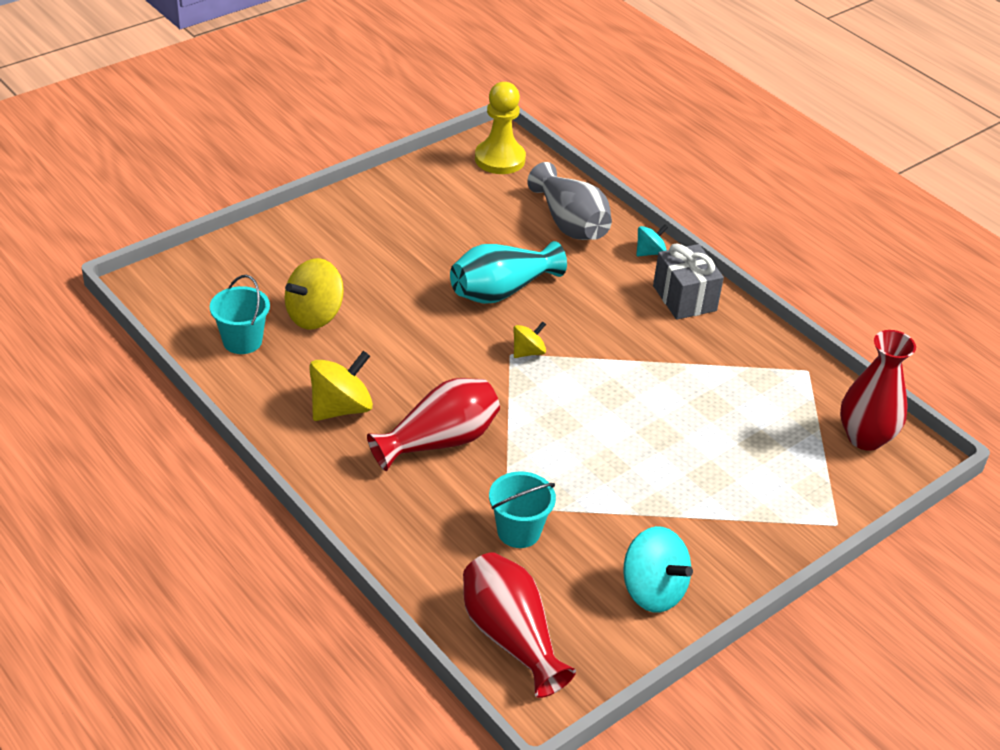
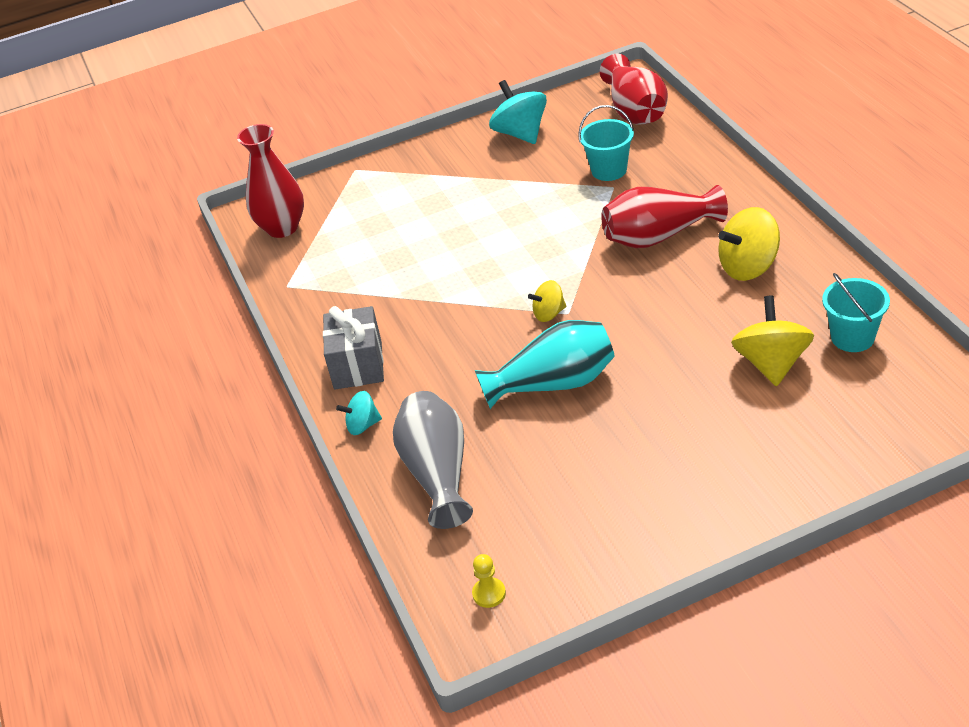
camera: 155 degrees left, 0 degrees up
yellow spinning top [285,258,344,329] -> yellow spinning top turned 60 degrees counterclockwise [731,296,814,386]
yellow pawn [475,82,526,174] -> yellow pawn [472,554,506,608], size x0.45

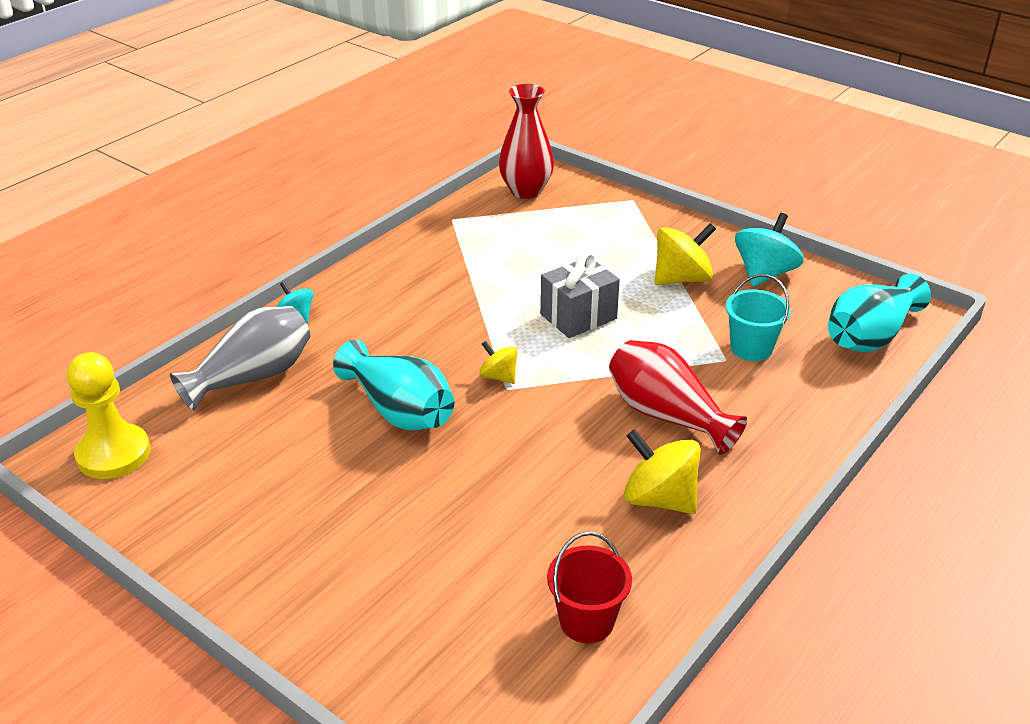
camera: 55 degrees right, 5 degrees down
grey gift [323,306,384,390] -> grey gift moved to [540,252,620,338]
yellow pawn [472,554,506,608] -> yellow pawn [67,352,150,479], size x2.22
red vase [600,54,668,124] -> turquoise vase [828,274,931,352]
yellow spinning top [731,296,814,386] -> yellow spinning top moved to [655,223,716,285]
turquoise bucket [822,273,890,352] -> red bucket [547,532,632,643]

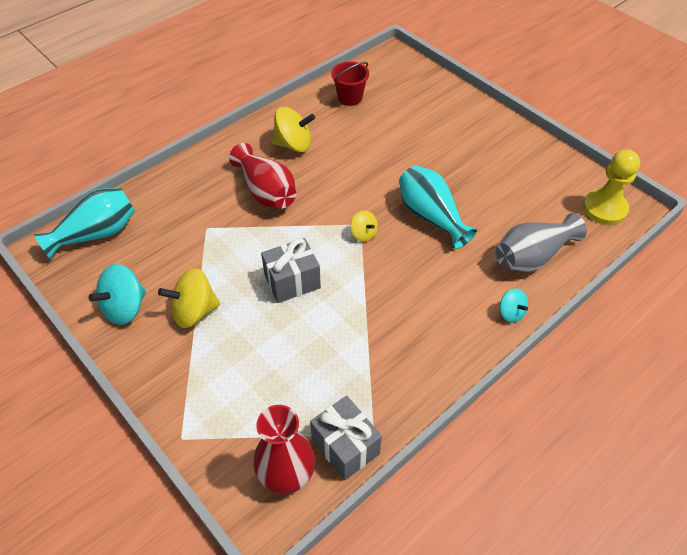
camera: 170 degrees left, 15 degrees up
yellow spinning top [624,429,701,514] -> yellow spinning top turned 45 degrees counterclockwise [272,107,315,152]
turquoise bucket [726,274,791,361] -> none
none -> grey gift [310,396,382,481]

